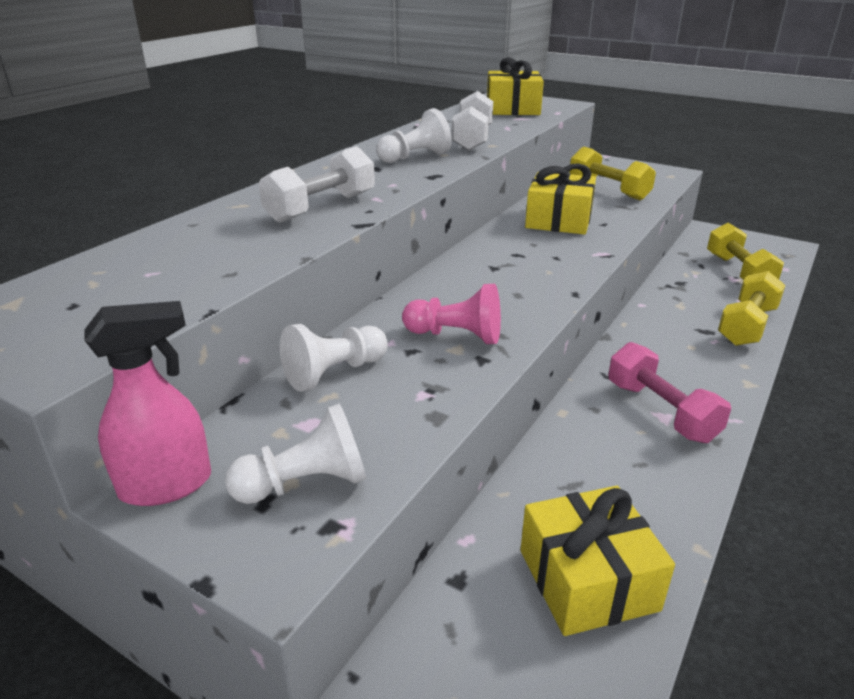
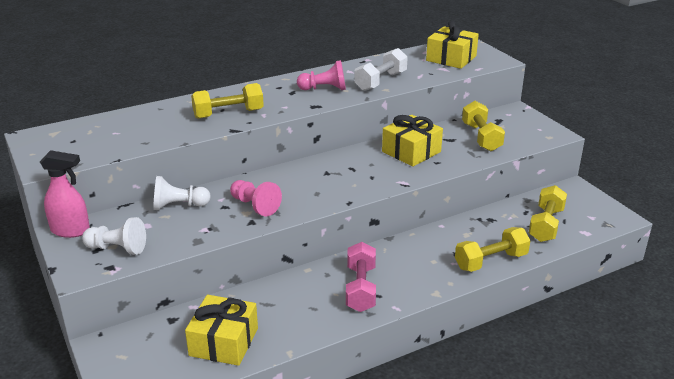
camera: 30 degrees right, 0 degrees up
white dumbbell [259,146,375,223] -> yellow dumbbell [191,83,264,119]
white pawn [376,108,452,163] -> pink pawn [297,60,346,90]

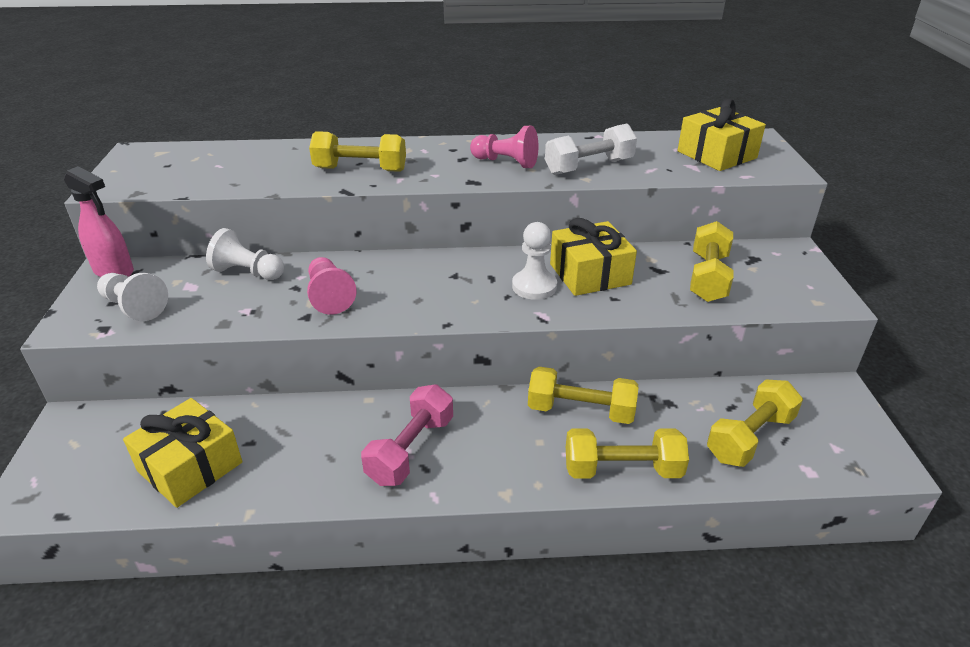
camera: 25 degrees right, 5 degrees up
none -> white pawn [512,222,557,300]
none -> yellow dumbbell [528,367,638,424]

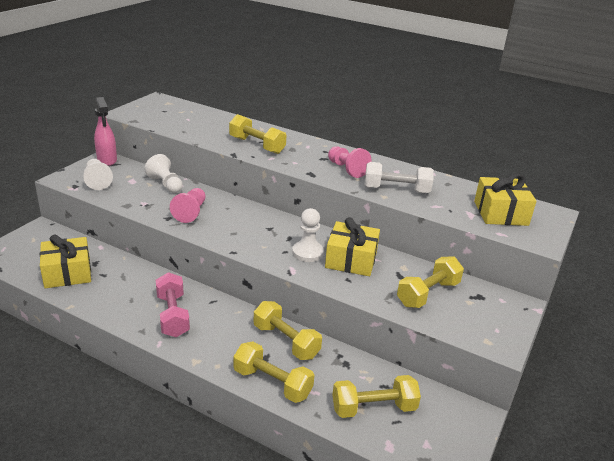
camera: 30 degrees right, 5 degrees down
pink dumbbell [361,384,453,486] -> pink dumbbell turned 75 degrees counterclockwise [156,272,190,337]

